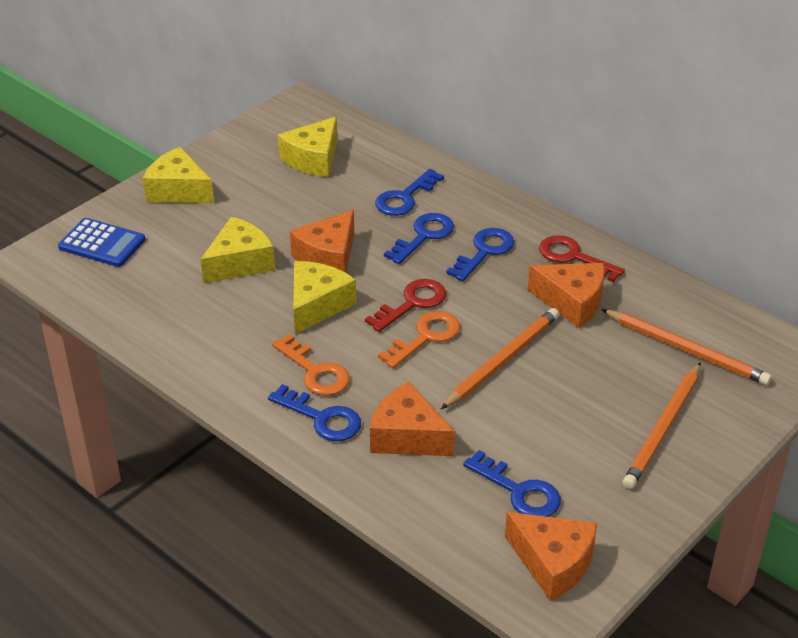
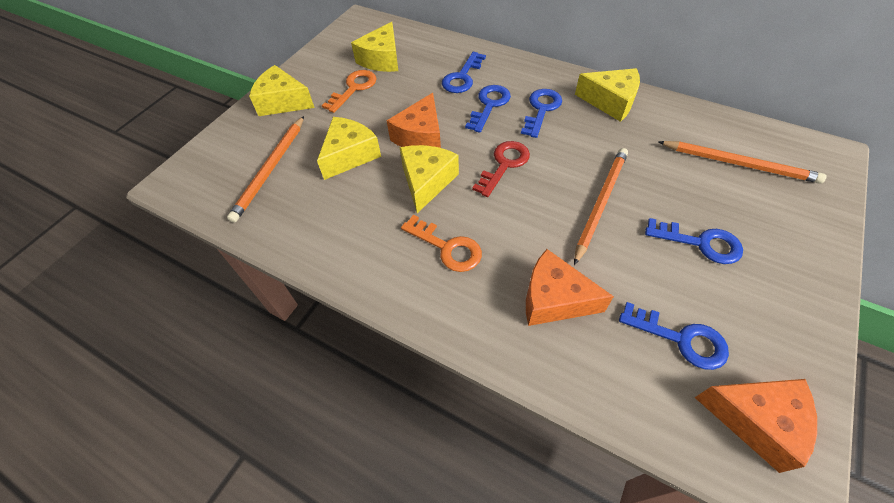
camera: 10 degrees left, 15 degrees up
blue calculator [58,218,145,267] -> none
blue key [268,384,361,441] -> blue key moved to [645,218,743,264]
orange key [378,311,460,368] -> orange key moved to [322,70,377,113]
orange cheese [528,263,605,328] -> none
red key [539,235,625,282] -> yellow cheese [575,68,640,122]
orange pencil [622,362,701,489] -> orange pencil moved to [227,116,304,223]

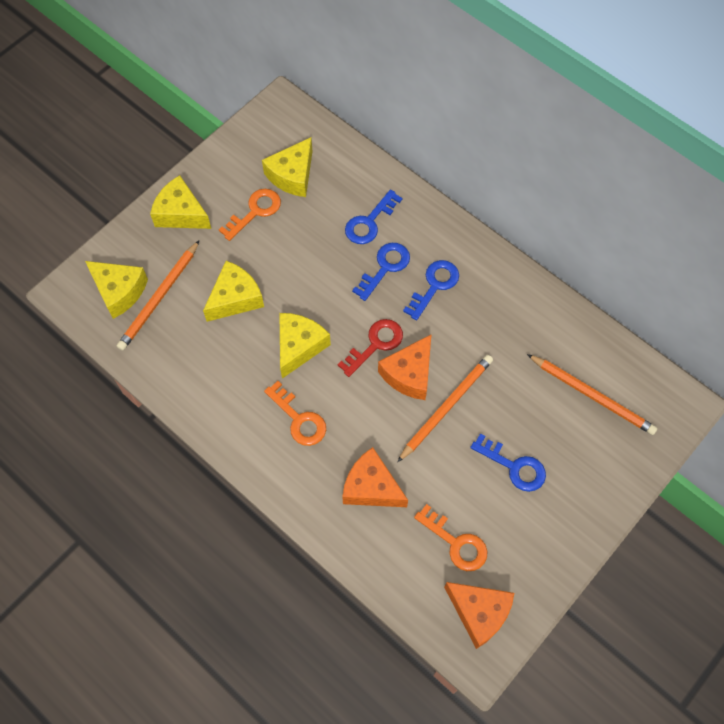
camera: 10 degrees right, 10 degrees up
orange cheese [387,93,441,148] -> orange cheese moved to [378,334,432,400]
yellow cheese [575,68,640,122] -> yellow cheese moved to [85,261,148,319]
blue key [619,302,729,370] -> orange key [414,504,488,571]

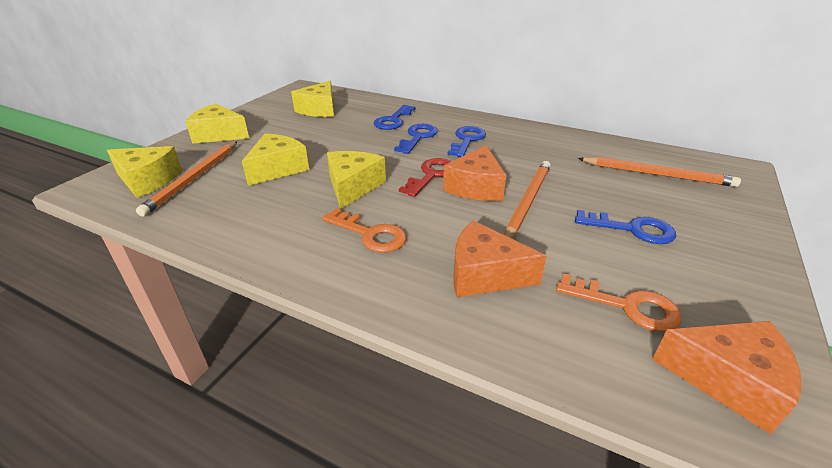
camera: 15 degrees left, 30 degrees down
orange key [219,189,281,241] -> none

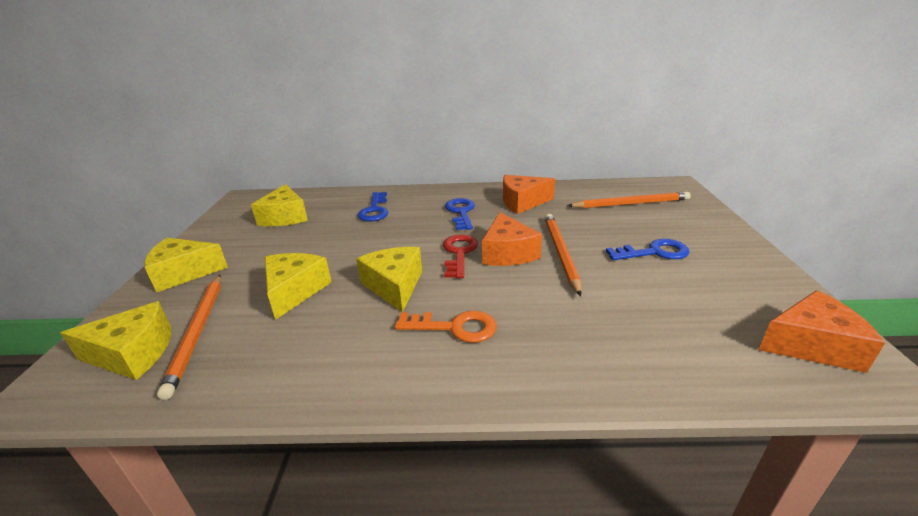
camera: 25 degrees left, 5 degrees down
blue key [394,124,438,154] -> none
orange cheese [453,221,547,297] -> orange cheese moved to [503,175,555,214]
orange key [556,273,682,332] -> none

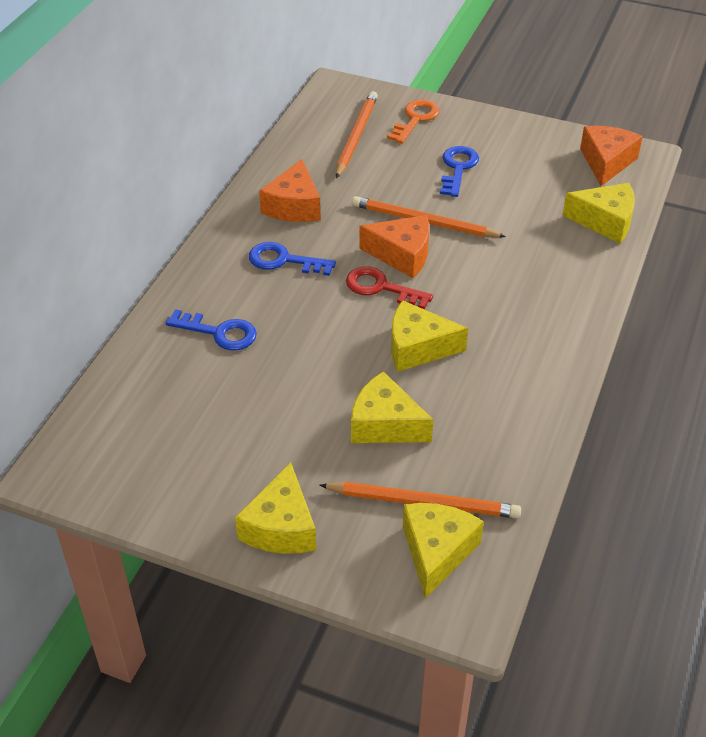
camera: 70 degrees left, 15 degrees up
yellow cheese [251,184,308,226] -> yellow cheese moved to [562,183,635,243]
orange key [395,311,497,343] -> orange key moved to [387,100,440,144]

